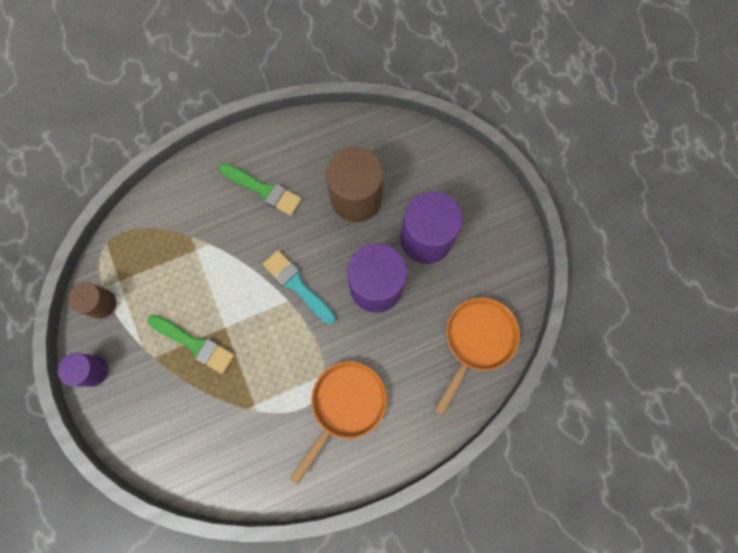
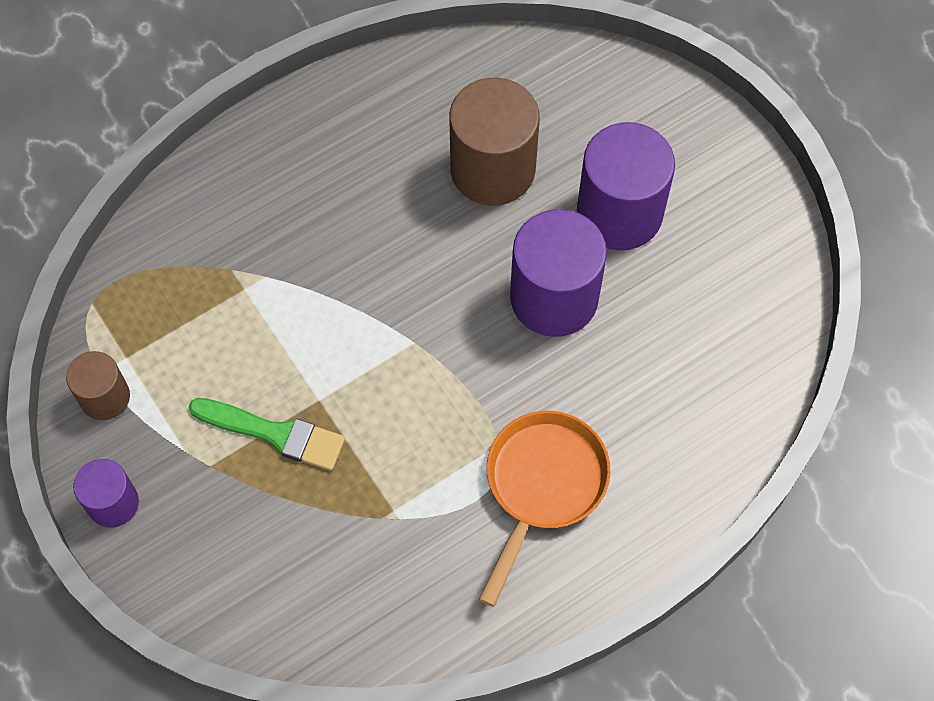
camera: 10 degrees left, 10 degrees down
green brush [219,164,302,216] -> none
turquoise brush [263,250,336,325] -> none
orange pan [435,297,520,416] -> none

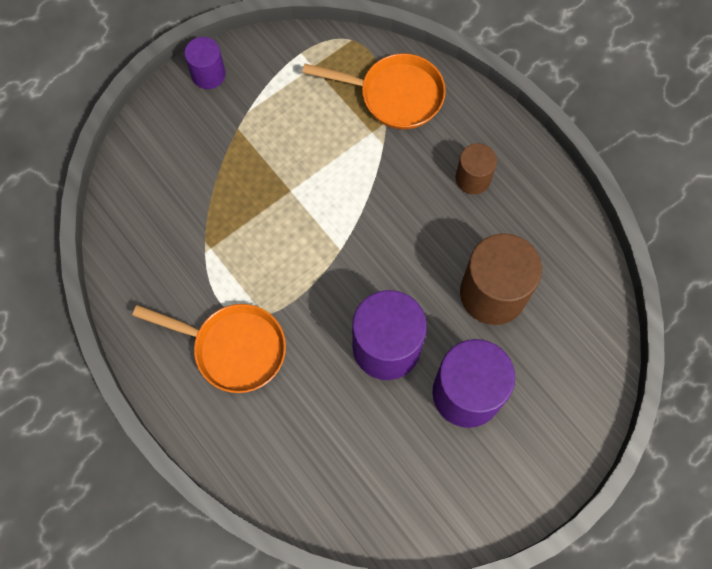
camera: 85 degrees right, 5 degrees up
brown cylinder [66,351,130,420] -> brown cylinder moved to [456,143,497,194]
green brush [189,398,345,471] -> none
none -> orange pan [302,53,446,130]

